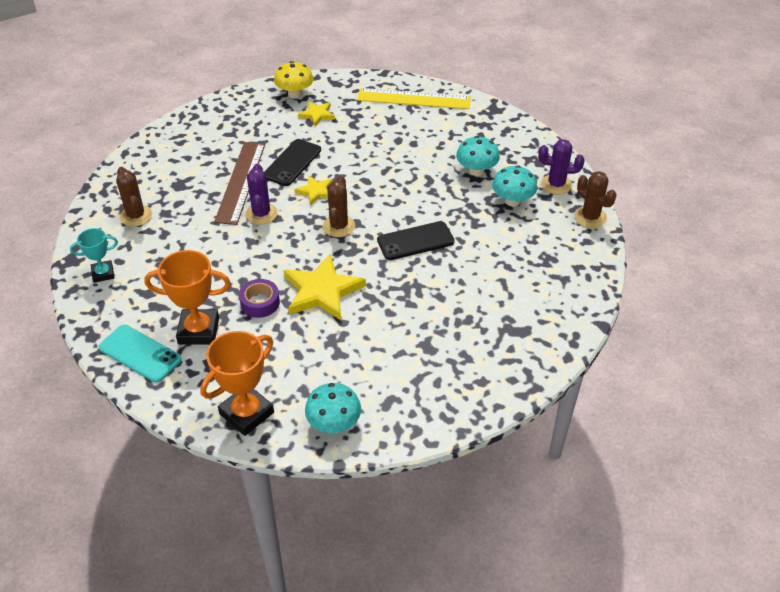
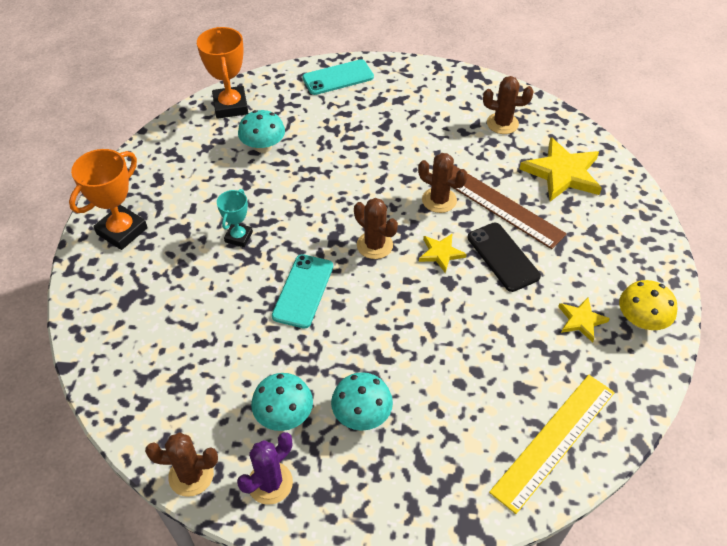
camera: 125 degrees right, 5 degrees up
turquoise trophy [70,228,118,283] -> turquoise trophy moved to [217,189,253,247]
orange trophy [144,250,231,345] -> orange trophy moved to [69,149,148,250]
purple tape [239,279,280,318] -> none
purple cactus [245,164,278,225] -> brown cactus [418,153,468,213]
yellow star [284,254,366,320] -> yellow star moved to [520,137,602,202]
turquoise mushroom [305,383,361,433] -> turquoise mushroom moved to [238,110,285,153]
black phone [377,221,455,260] -> turquoise phone [272,254,333,328]

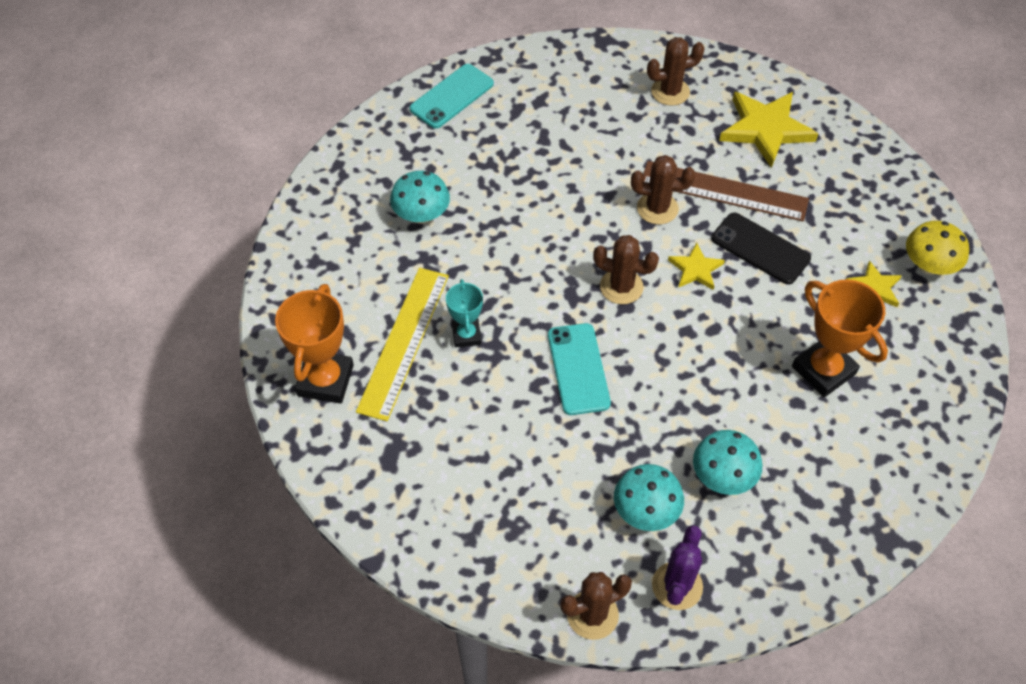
camera: 25 degrees left, 5 degrees up
orange trophy [197,27,248,119] -> orange trophy moved to [792,279,888,397]
yellow ruler [489,375,615,514] -> yellow ruler moved to [356,268,449,421]

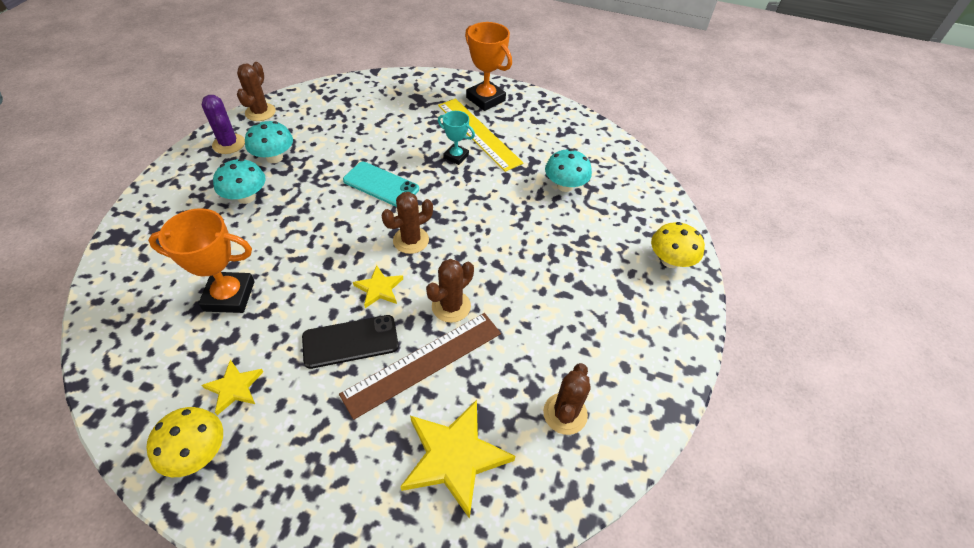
camera: 125 degrees right, 5 degrees down
turquoise phone [410,64,494,129] -> yellow mushroom [651,222,705,268]

